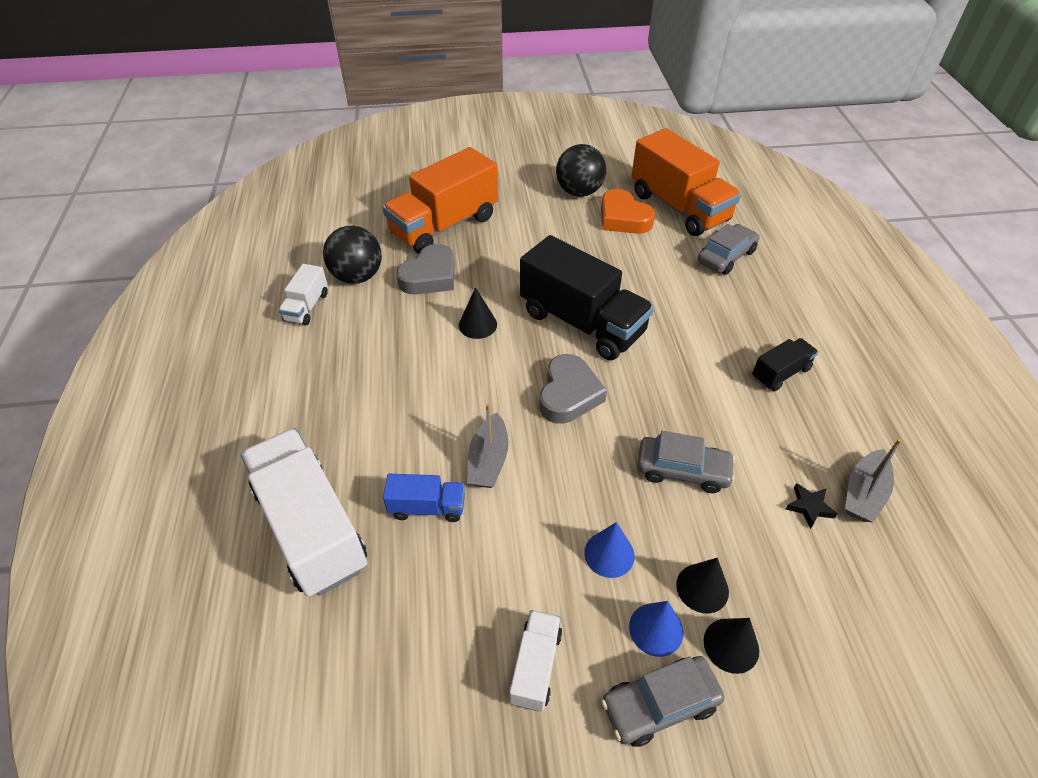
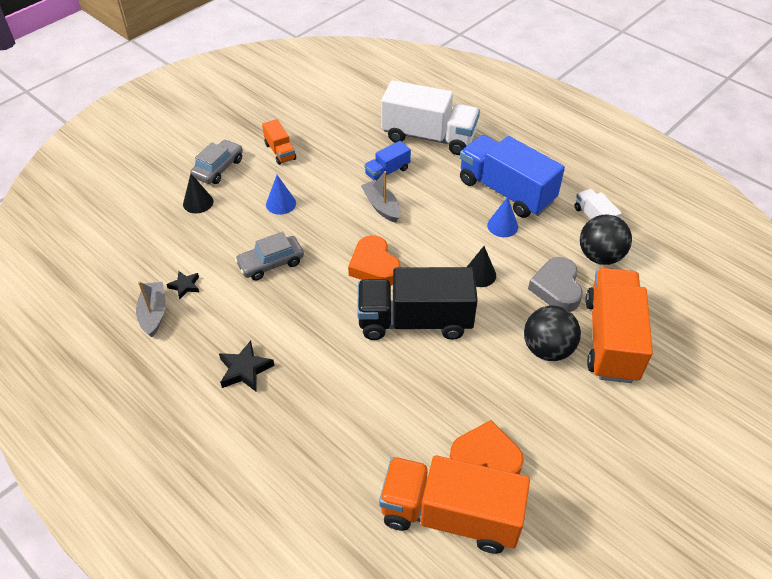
camera: 140 degrees right, 0 degrees up
white truck [509,610,562,712] -> orange truck [262,119,296,165]
grey heart [539,354,607,424] -> orange heart [348,235,401,285]
black ball [556,144,606,197] -> black ball moved to [524,306,581,361]
blue cone [629,601,683,657] -> blue cone moved to [487,197,518,237]
black cone [676,558,729,614] -> none
grey car [698,224,760,275] -> none
black truck [752,338,818,391] -> black star [219,341,275,391]
none -> blue truck [460,135,565,218]

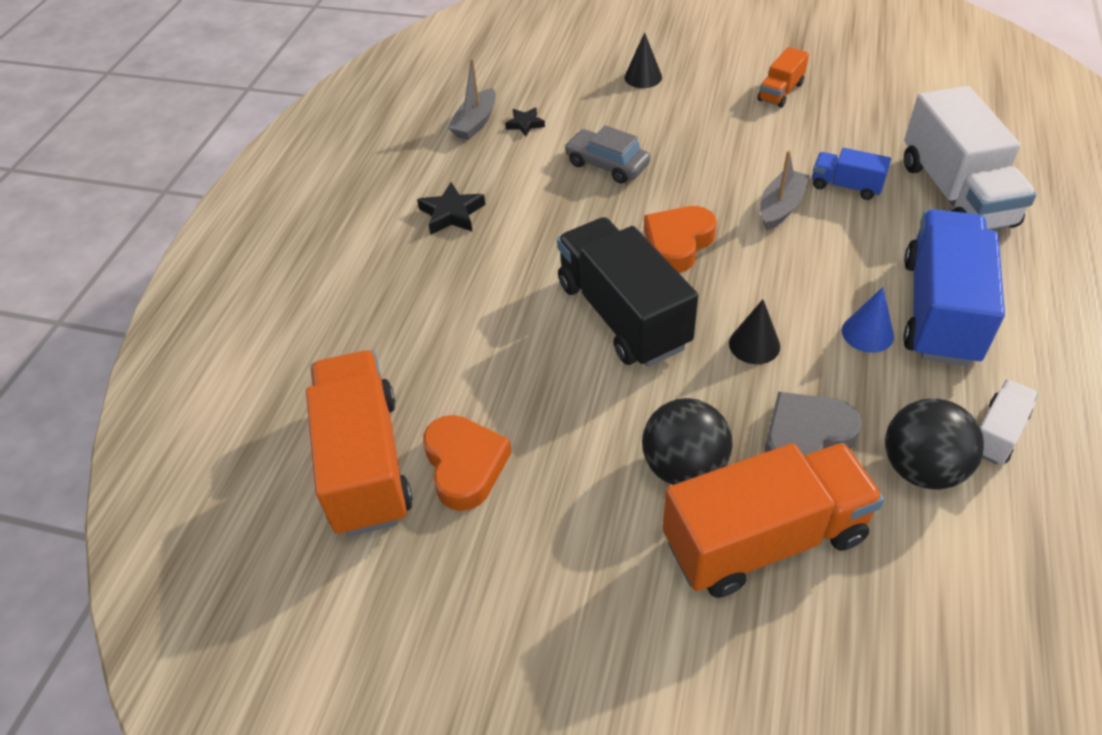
camera: 65 degrees right, 0 degrees up
grey boat [136,281,166,337] -> grey boat turned 150 degrees clockwise [448,58,496,140]
grey car [191,140,243,184] -> none
blue cone [266,175,296,215] -> none

